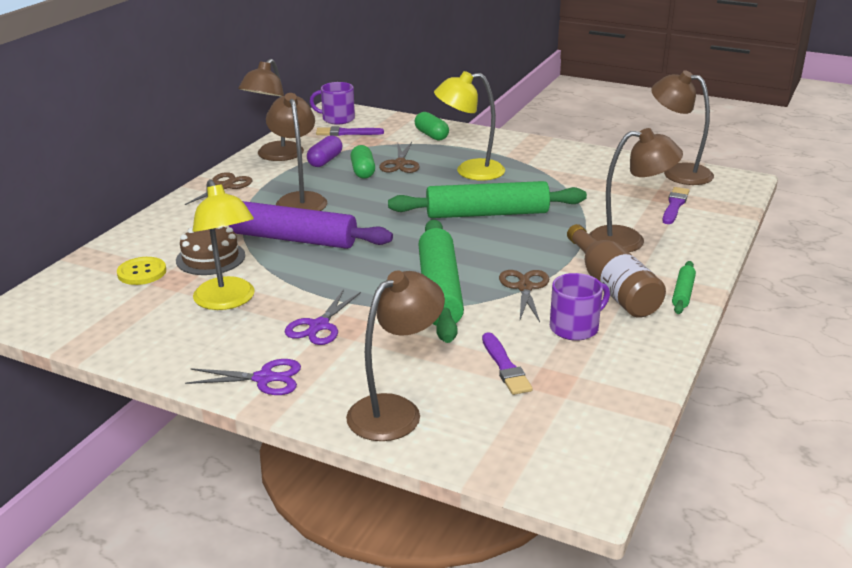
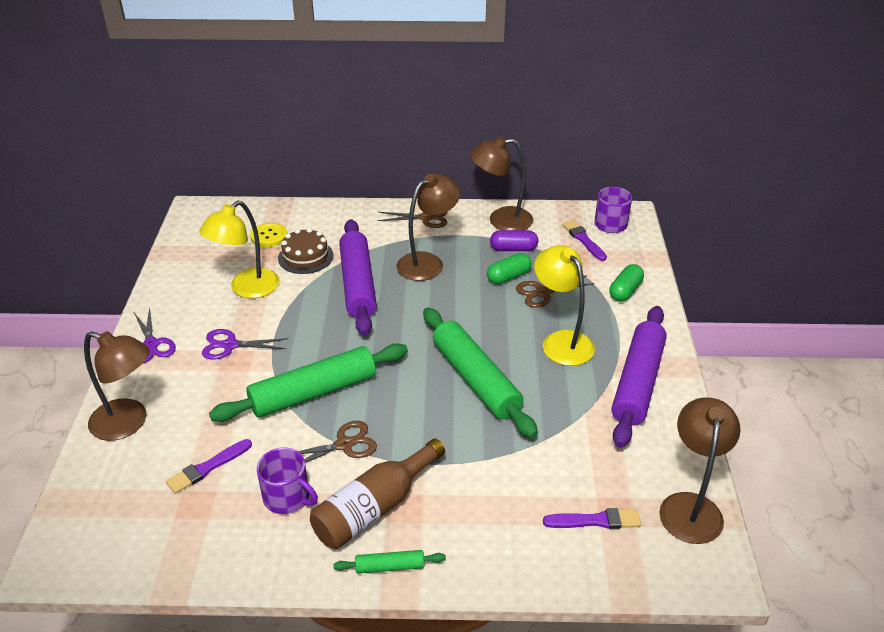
camera: 65 degrees right, 10 degrees up
brown lamp [589,128,683,252] -> none
none -> purple rolling pin [612,306,667,448]

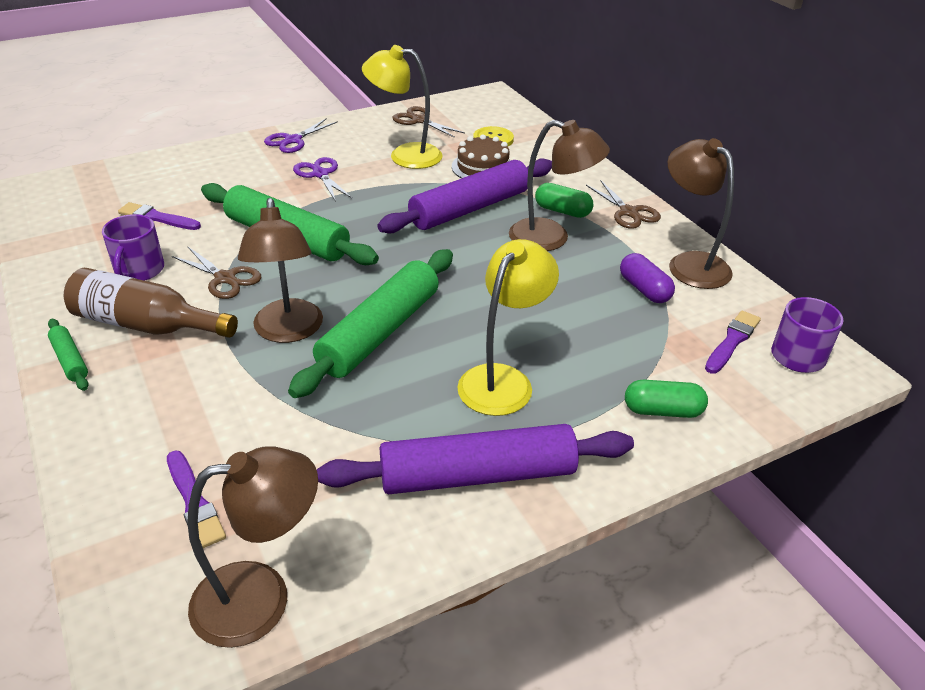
camera: 60 degrees right, 0 degrees up
brown lamp [84,331,150,441] -> brown lamp moved to [238,198,323,343]
green capsule [487,253,532,284] -> green capsule moved to [535,183,593,218]
brown scissors [516,275,594,308] -> brown scissors moved to [392,106,465,138]

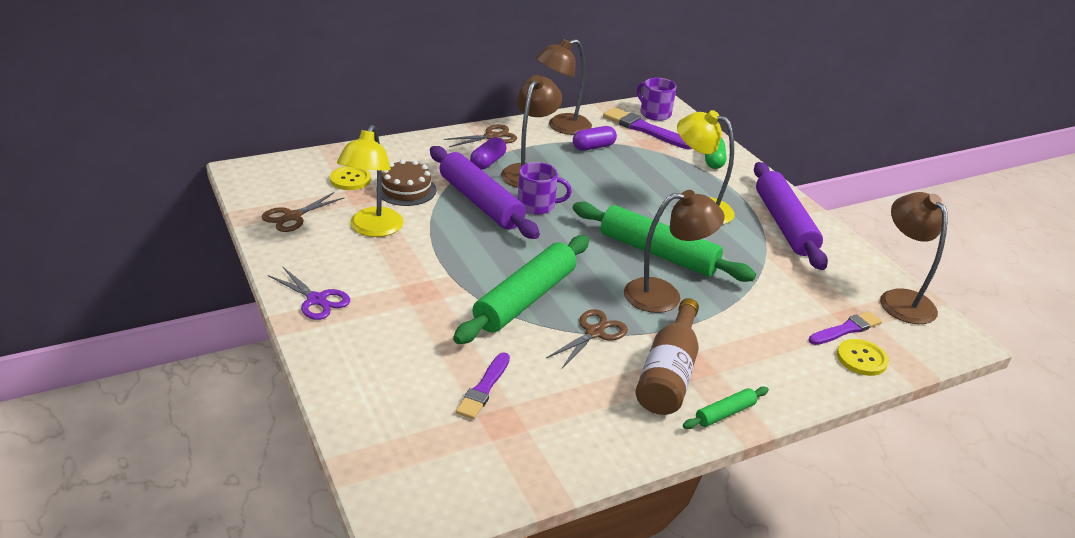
camera: 90 degrees left, 5 degrees down
purple mug [102,214,164,281] -> purple mug moved to [518,162,572,214]
purple scissors [293,157,352,202] -> none
green capsule [535,183,593,218] -> purple capsule [470,137,506,170]
purple brush [705,311,761,374] -> purple brush [603,107,692,149], size x1.54
none -> yellow button [837,339,889,376]

